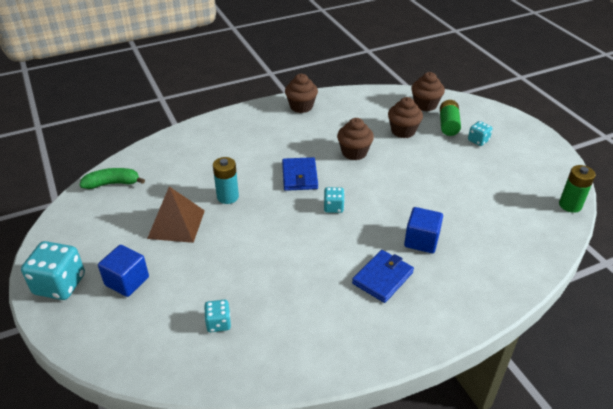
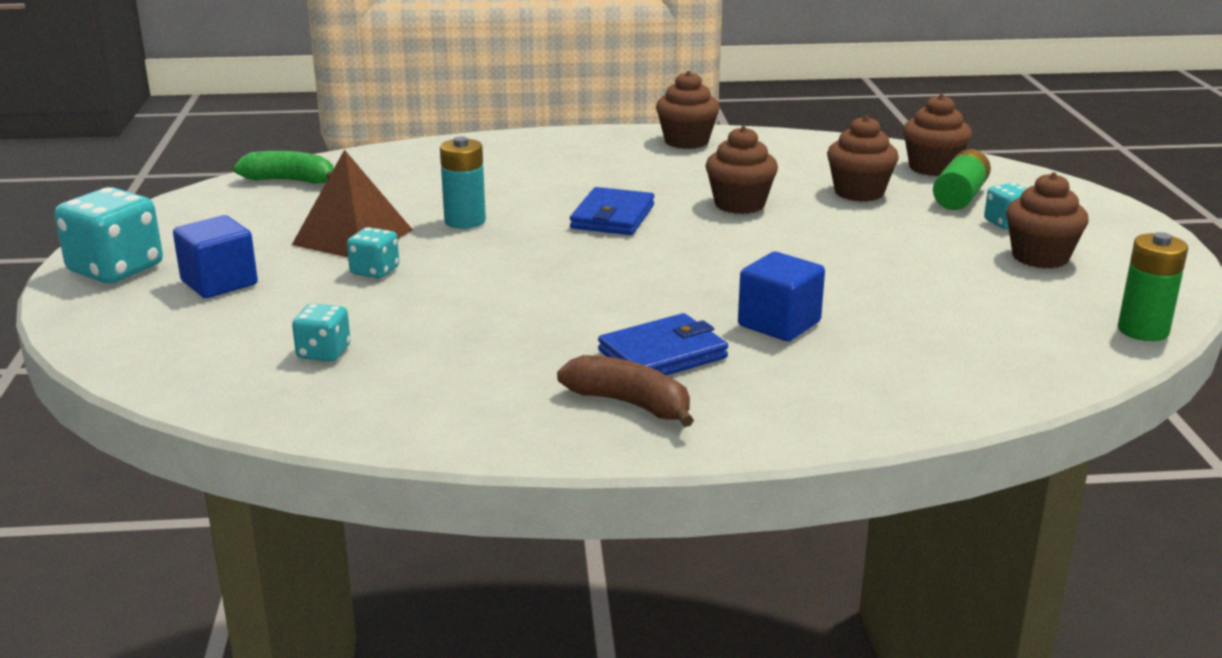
camera: 20 degrees right, 15 degrees down
turquoise dice [324,187,345,213] -> turquoise dice moved to [347,227,399,278]
none -> brown banana [557,355,694,427]
none -> brown cupcake [1006,172,1089,269]

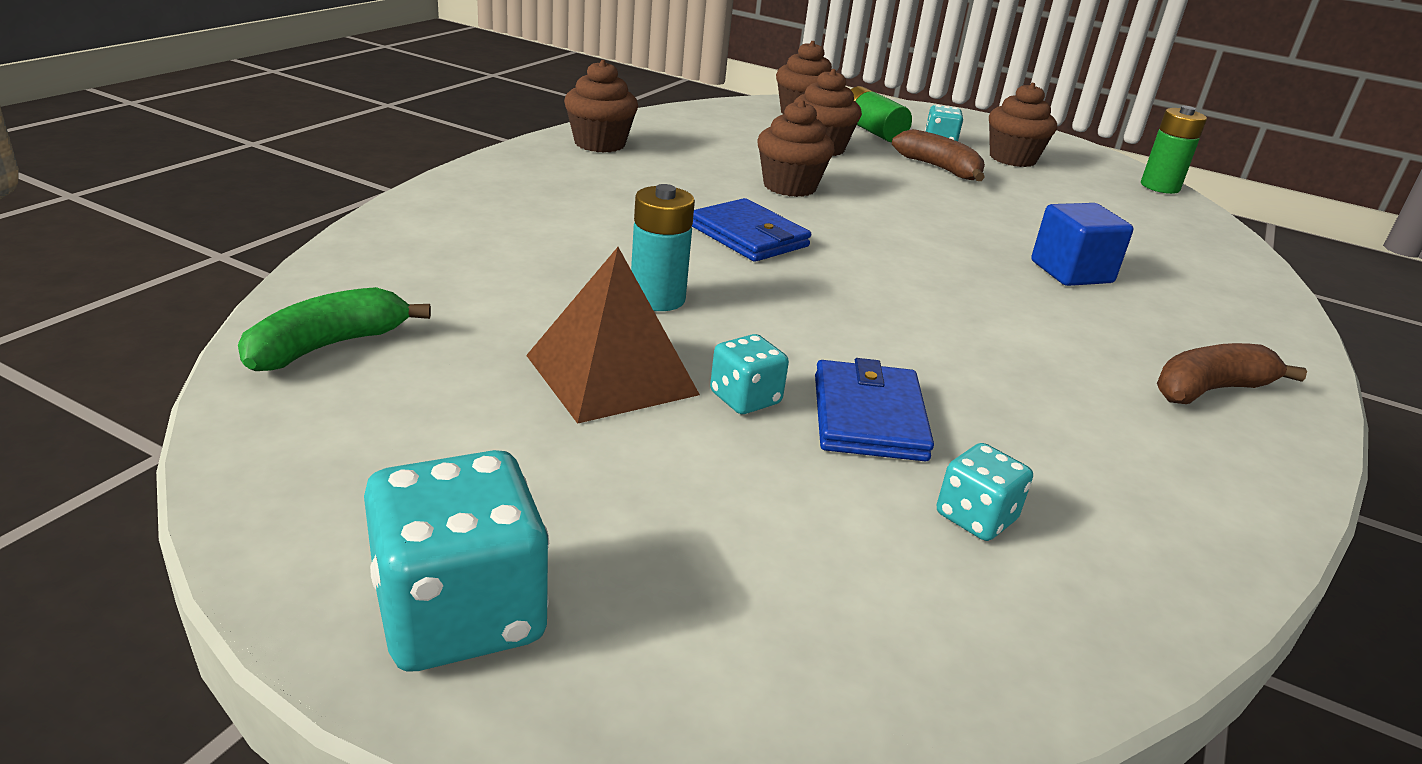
camera: 60 degrees left, 5 degrees up
blue cube [173,215,258,298] -> none
blue wallet [598,313,728,375] -> blue wallet moved to [815,358,934,461]
none -> brown banana [892,129,985,181]

